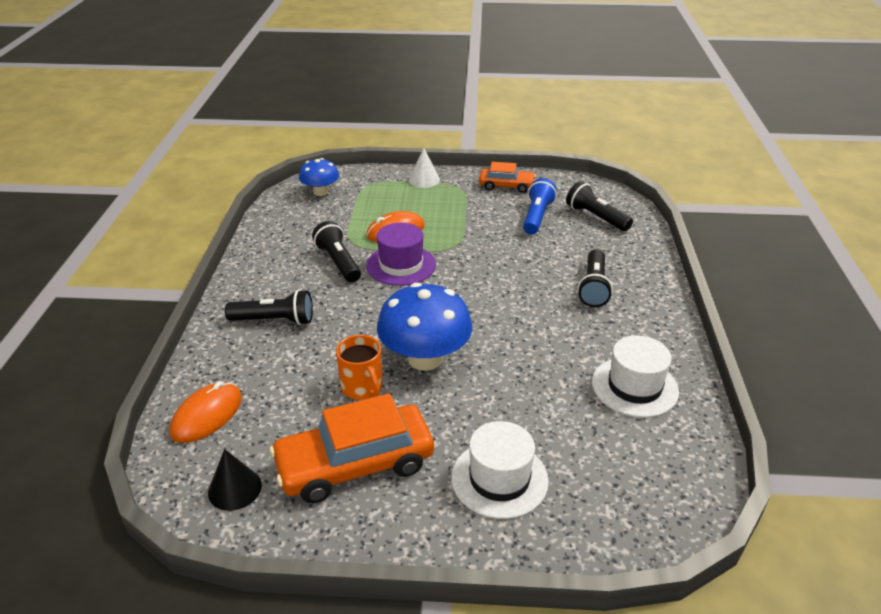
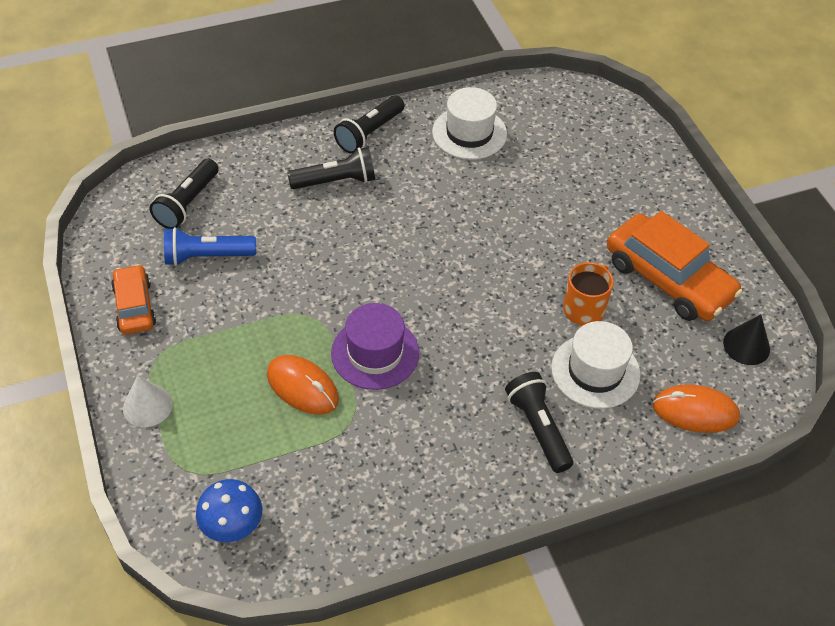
camera: 115 degrees left, 15 degrees up
black flashlight [312,221,361,283] -> black flashlight moved to [334,96,405,154]
blue mushroom [377,282,472,371] -> none
white hat [451,421,549,519] -> white hat moved to [551,321,640,409]

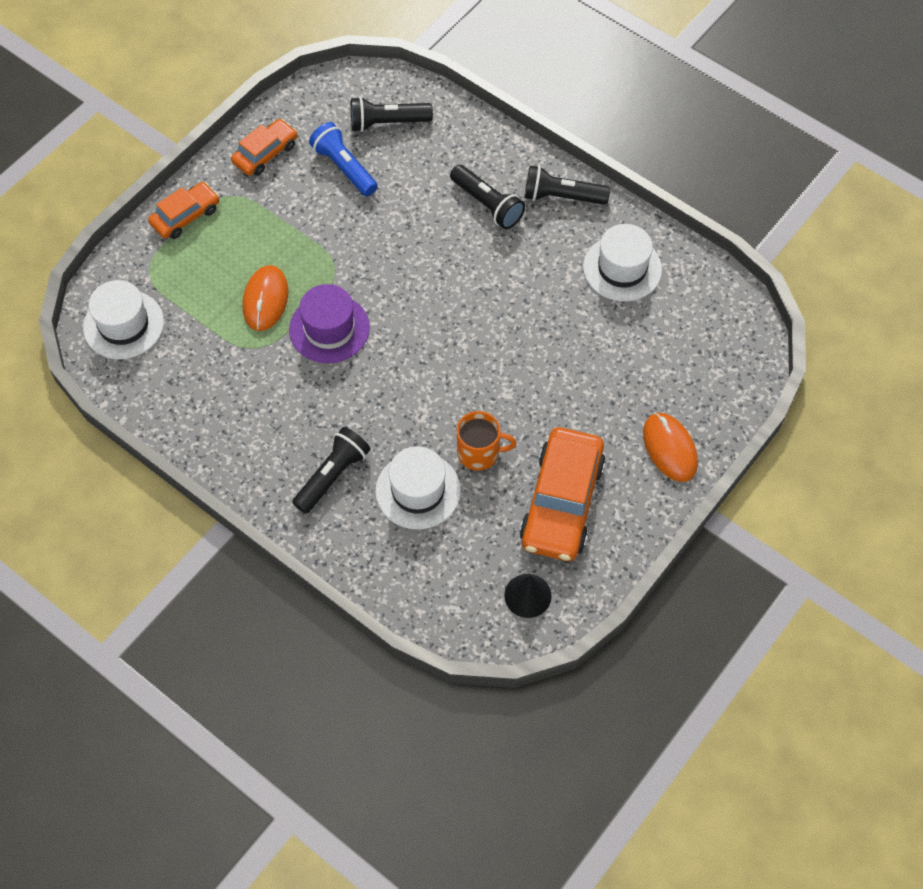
camera: 60 degrees right, 10 degrees up
white cone [123,375,173,427] -> orange car [148,182,219,239]
blue mushroom [196,479,262,542] -> white hat [83,280,164,359]
orange mouse [653,384,740,433] -> orange mouse moved to [643,413,698,482]

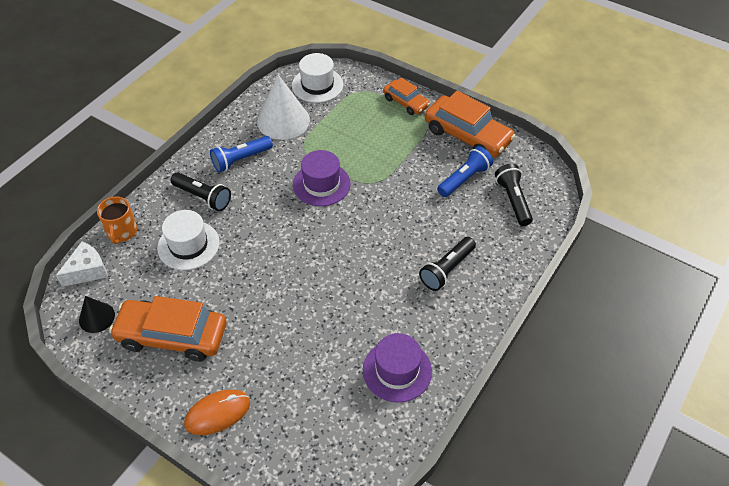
camera: 85 degrees right, 10 degrees down
orange car [231,119,297,176] -> orange car [425,91,515,157], size x1.75
orange mouse [243,265,288,331] -> none
orange mug [457,411,516,471] -> orange mug moved to [97,197,137,244]
black flashlight [524,166,610,205] -> none
white hat [583,224,662,302] -> purple hat [363,333,432,403]
none -> white cheese [56,241,108,287]
none -> blue flashlight [210,136,273,172]
none -> white cone [257,75,310,140]

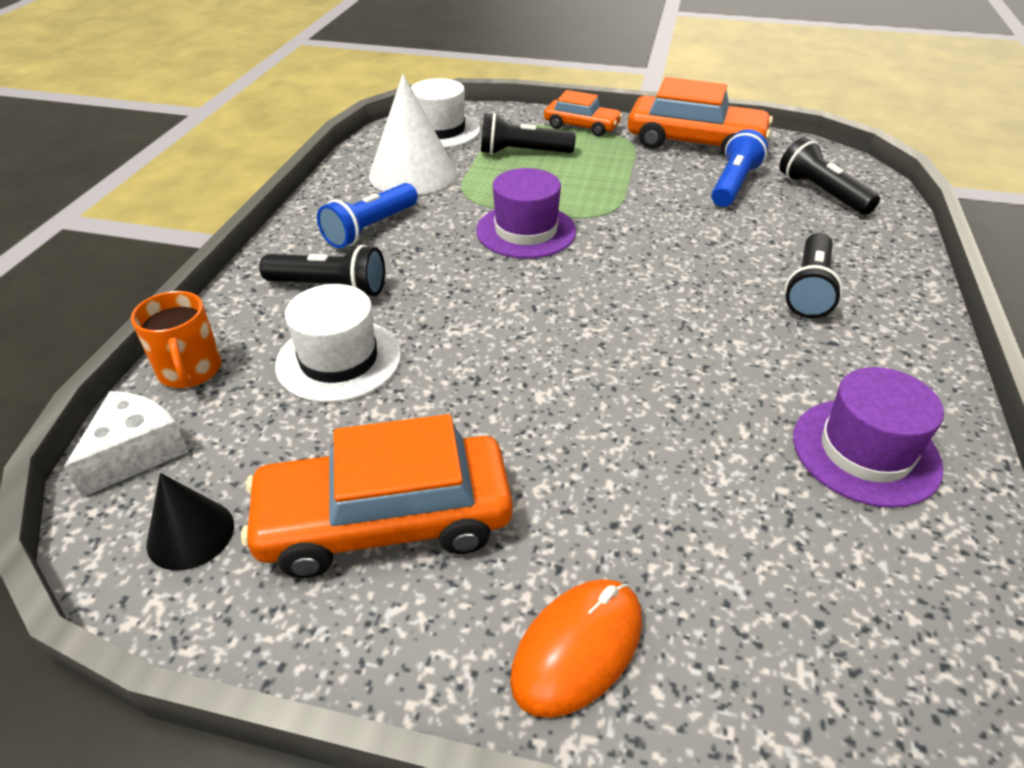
camera: 20 degrees left, 10 degrees down
none -> black flashlight [481,113,576,155]

